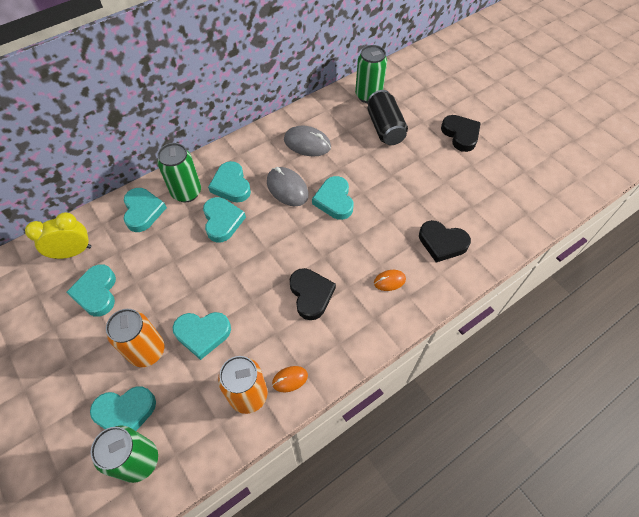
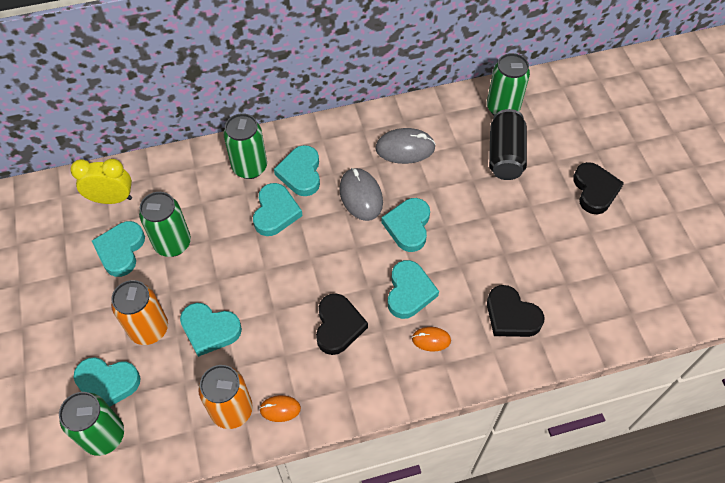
camera: 20 degrees right, 0 degrees up
turquoise heart [124,188,167,232] -> turquoise heart moved to [388,260,439,319]
grey mouse [284,126,331,157] -> grey mouse turned 45 degrees counterclockwise [375,128,436,164]
none -> green can [139,192,191,257]

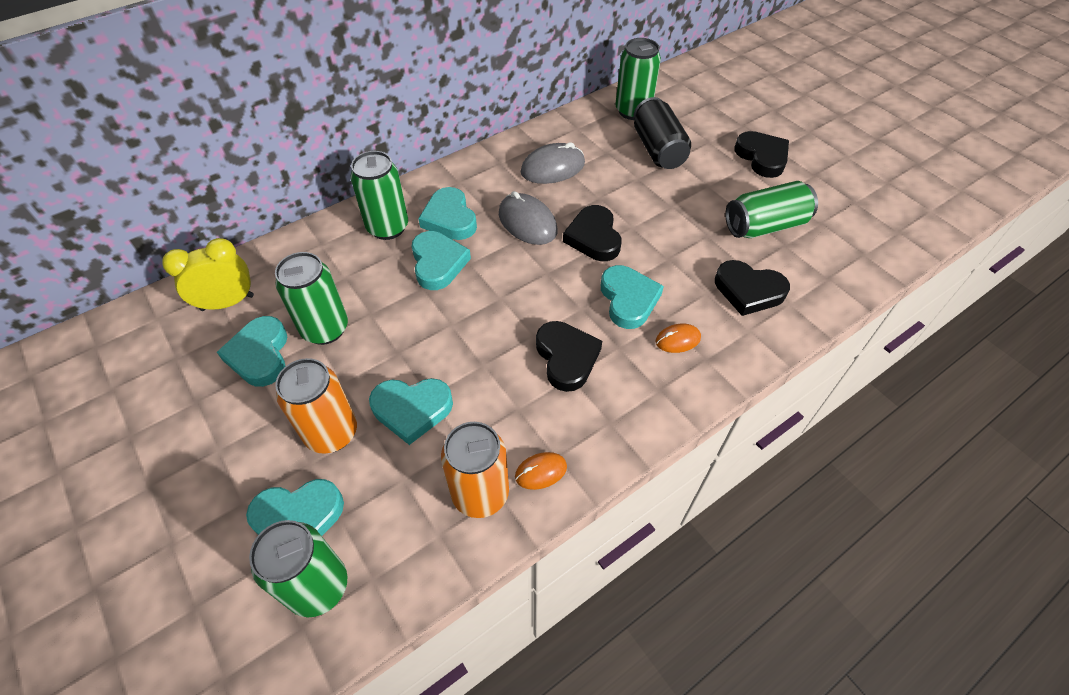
camera: 20 degrees left, 5 degrees down
turquoise heart [381,198,430,252] -> black heart [563,205,622,261]
none -> green can [725,181,818,238]

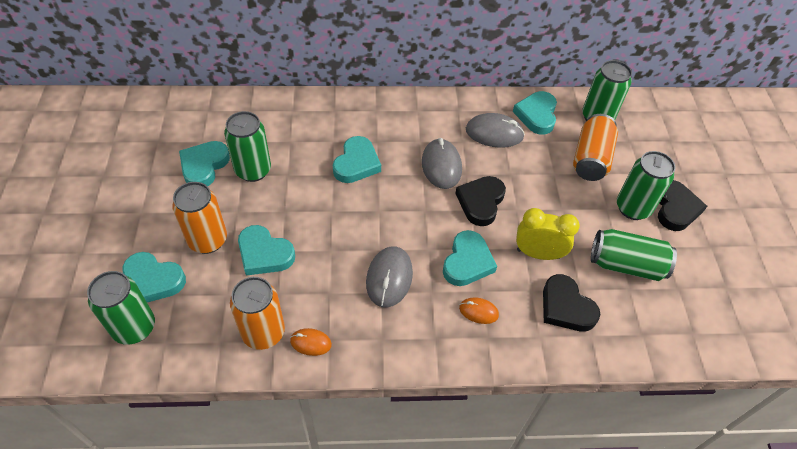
camera: 30 degrees right, 0 degrees up
yellow clock [162,238,254,311] -> yellow clock moved to [516,208,580,260]
green can [350,151,408,240] -> green can moved to [617,151,675,220]
turquoise heart [418,187,477,240] -> turquoise heart moved to [513,91,557,135]
black heart [536,321,602,392] -> grey mouse [366,246,413,307]
black can [633,97,691,169] -> orange can [573,114,618,181]

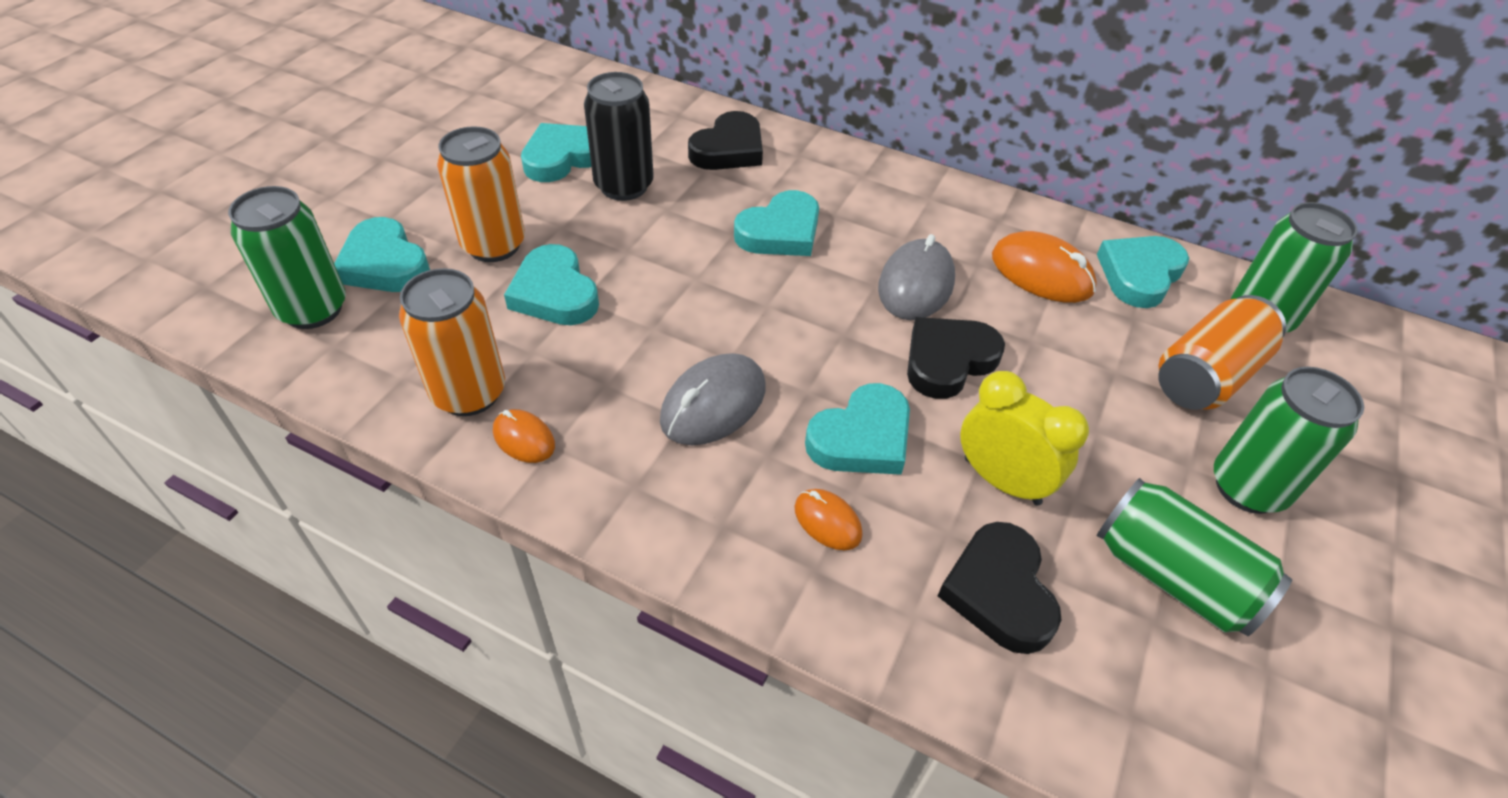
camera: 30 degrees right, 5 degrees down
green can [224,111,271,182] -> black can [584,72,654,201]
grey mouse [466,113,525,148] -> orange mouse [992,231,1097,303]
black heart [658,180,707,231] -> black heart moved to [688,111,763,170]

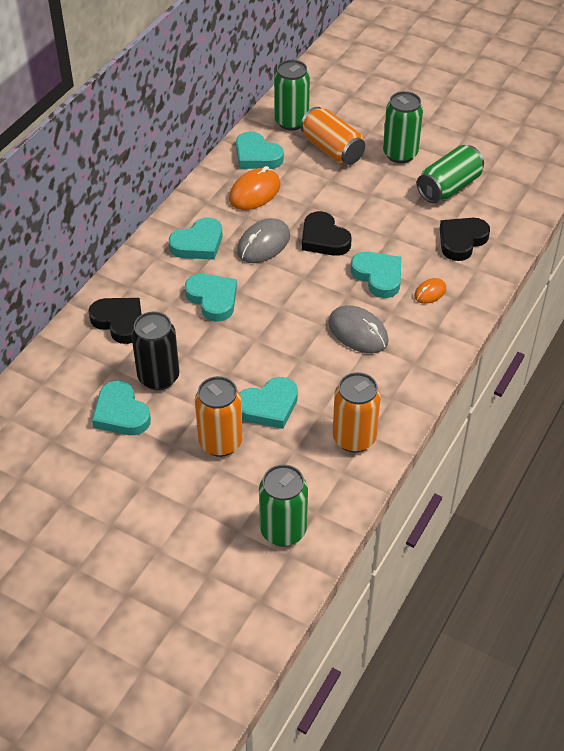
camera: 85 degrees left, 0 degrees up
turquoise heart [334,217,430,292] -> turquoise heart moved to [169,218,222,260]
orange mouse [493,409,555,463] -> none
grey mouse [878,234,955,320] -> grey mouse turned 75 degrees counterclockwise [237,218,290,263]
black heart [938,522,1061,654] -> black heart turned 135 degrees clockwise [440,218,490,261]
yellow clock [960,371,1089,505] -> none

